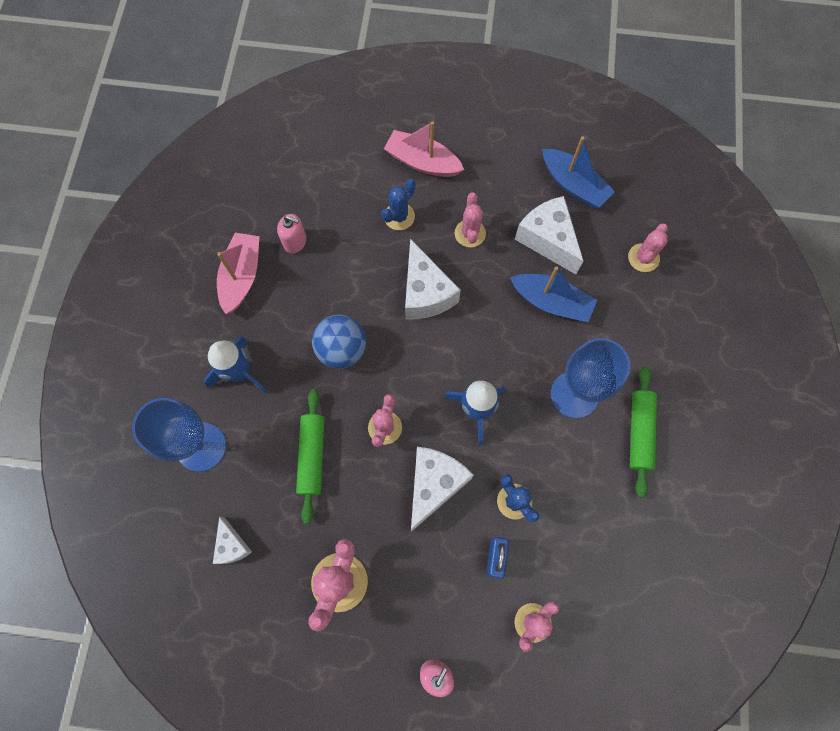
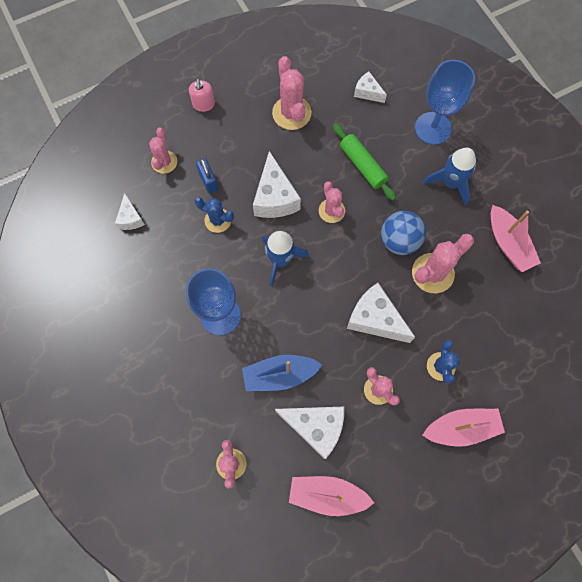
camera: 145 degrees right, 0 degrees up
pink soap dispenser [277,214,306,254] -> none
blue boat [543,137,615,208] -> pink boat [289,476,374,516]
green rolling pin [630,367,657,498] -> none
none -> white cheese [115,193,145,230]
none -> pink cactus [412,234,474,293]

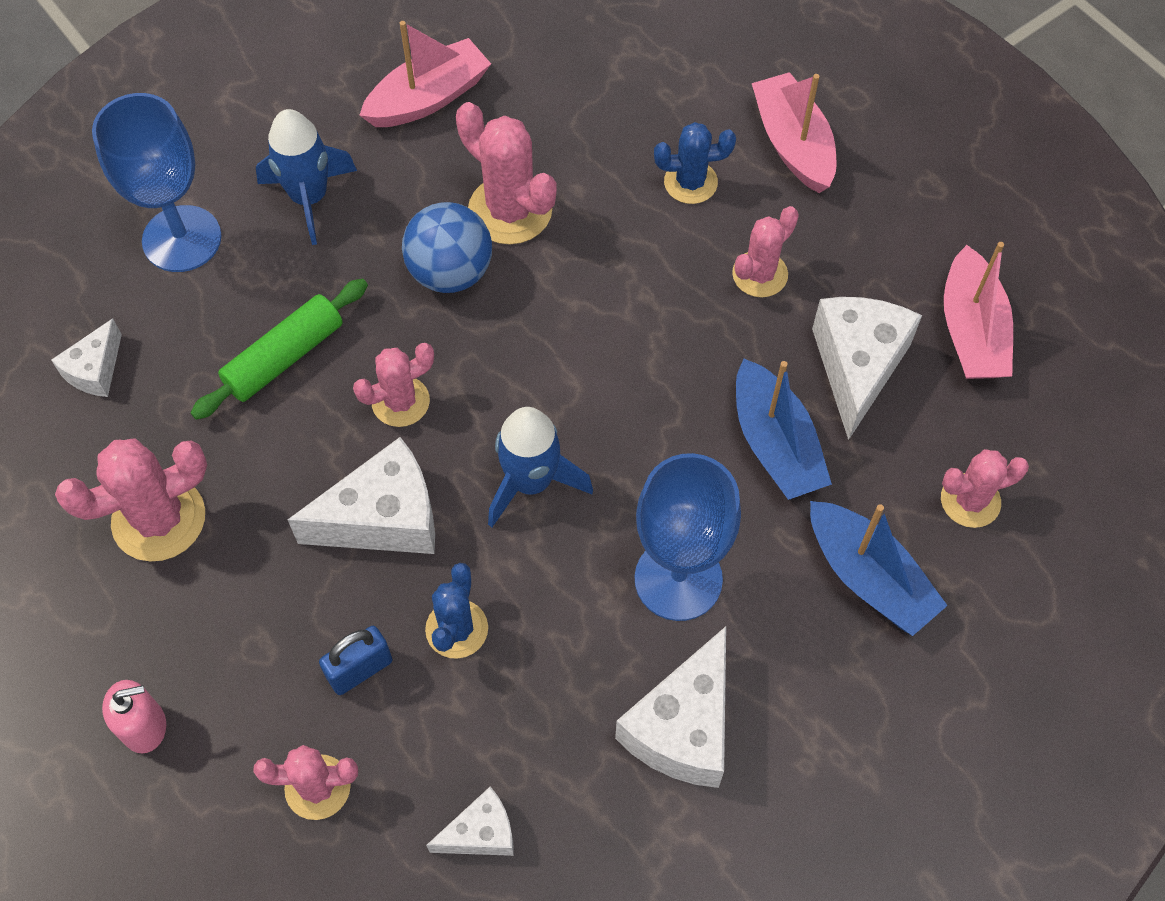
camera: 100 degrees left, 10 degrees down
white cheese [347,283,415,343] -> white cheese moved to [615,626,726,788]
none -> blue boat [810,501,948,636]

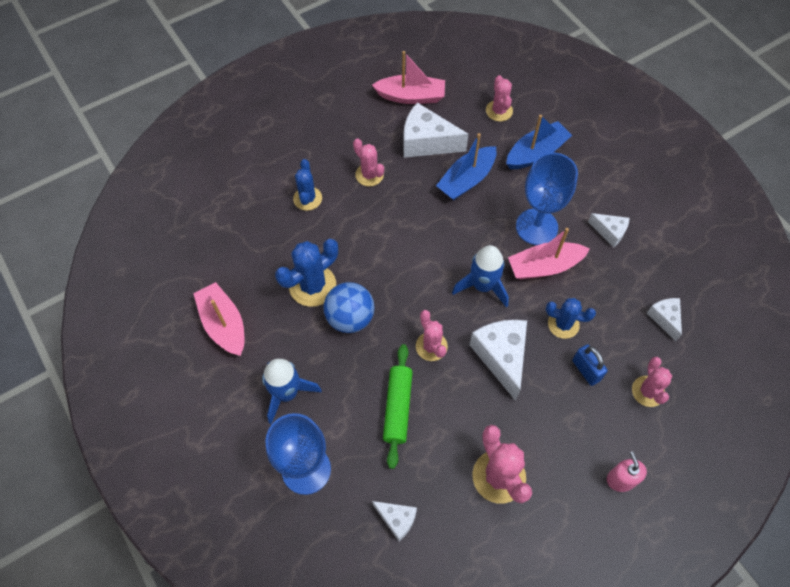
camera: 85 degrees left, 0 degrees up
green rolling pin [190,279,368,420] -> green rolling pin turned 45 degrees clockwise [383,344,413,469]
pink cactus [456,102,557,244] -> blue cactus [275,239,338,307]
white cheese [615,626,726,788] -> white cheese [588,213,630,248], size x0.56
blue boat [736,359,832,500] -> blue boat turned 150 degrees clockwise [436,133,497,200]
pink boat [752,72,836,193] -> pink boat moved to [508,228,590,280]

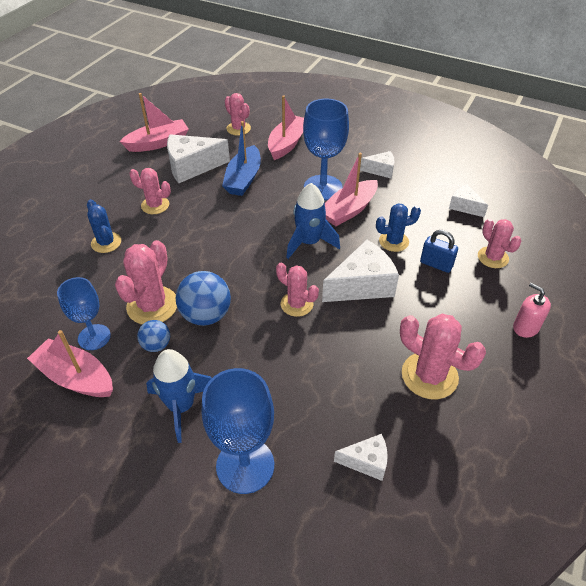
camera: 30 degrees left, 15 degrees down
blue cactus [275,239,338,307] -> pink cactus [115,240,177,325]
green rolling pin [383,344,413,469] -> none
white cheese [469,320,527,401] -> white cheese turned 105 degrees clockwise [322,240,399,302]
blue boat [506,115,572,169] -> pink boat [268,95,304,160]
none -> blue goblet [57,277,111,350]
none -> blue ball [137,320,170,352]

